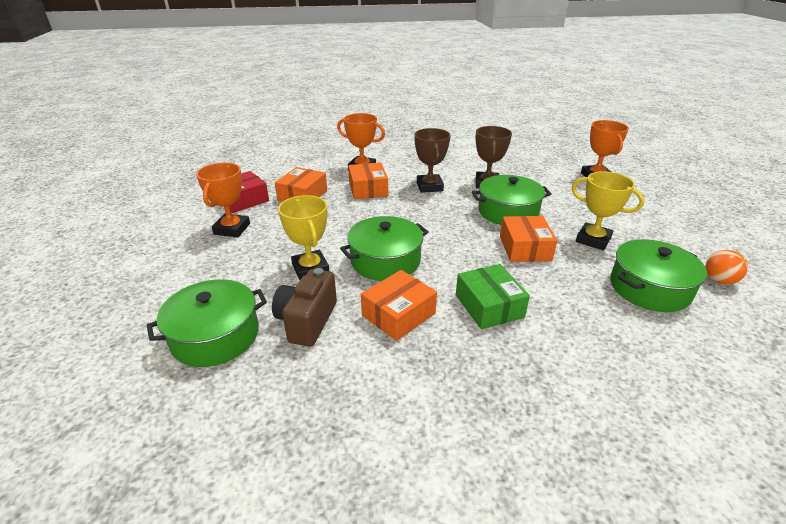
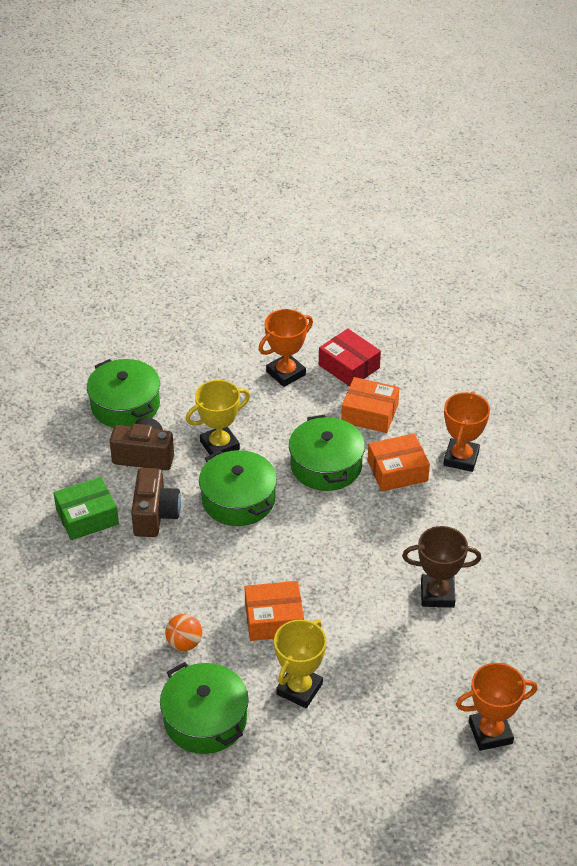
camera: 85 degrees right, 10 degrees up
orange trophy [196,163,250,237] -> orange trophy turned 45 degrees counterclockwise [259,309,313,387]
orange box [361,270,437,341] -> brown camera [131,468,181,537]
brown trophy [414,128,451,193] -> none
green box [456,264,530,329] -> green box moved to [53,477,119,540]
green pot [472,175,551,225] -> green pot moved to [289,415,365,491]
orange ball [705,250,748,285] -> orange ball moved to [165,614,202,651]

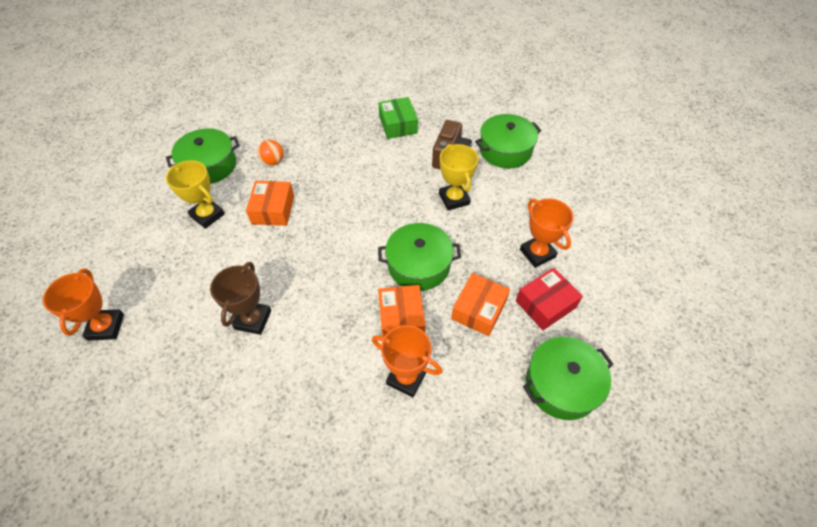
camera: 100 degrees right, 10 degrees up
brown camera [131,468,181,537] -> none
green pot [199,450,277,526] -> green pot moved to [523,337,613,420]

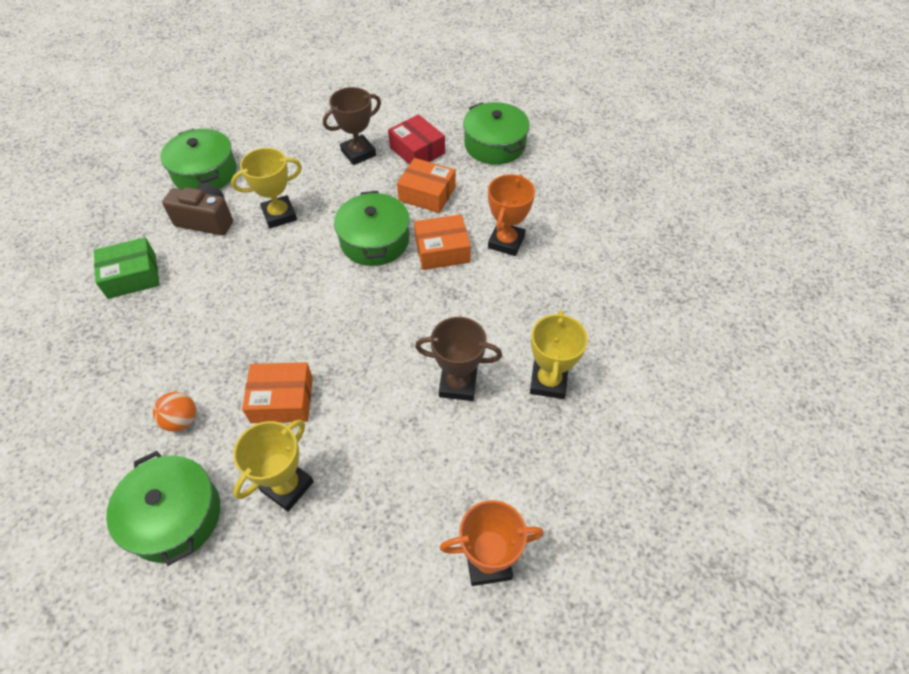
camera: 95 degrees left, 0 degrees up
orange trophy [520,198,574,268] -> brown trophy [323,87,381,165]
none -> yellow trophy [530,310,588,399]

